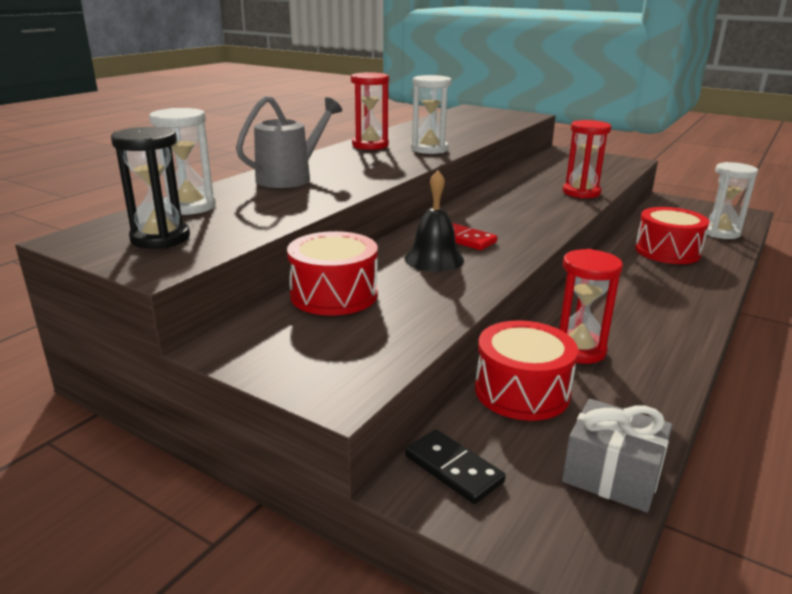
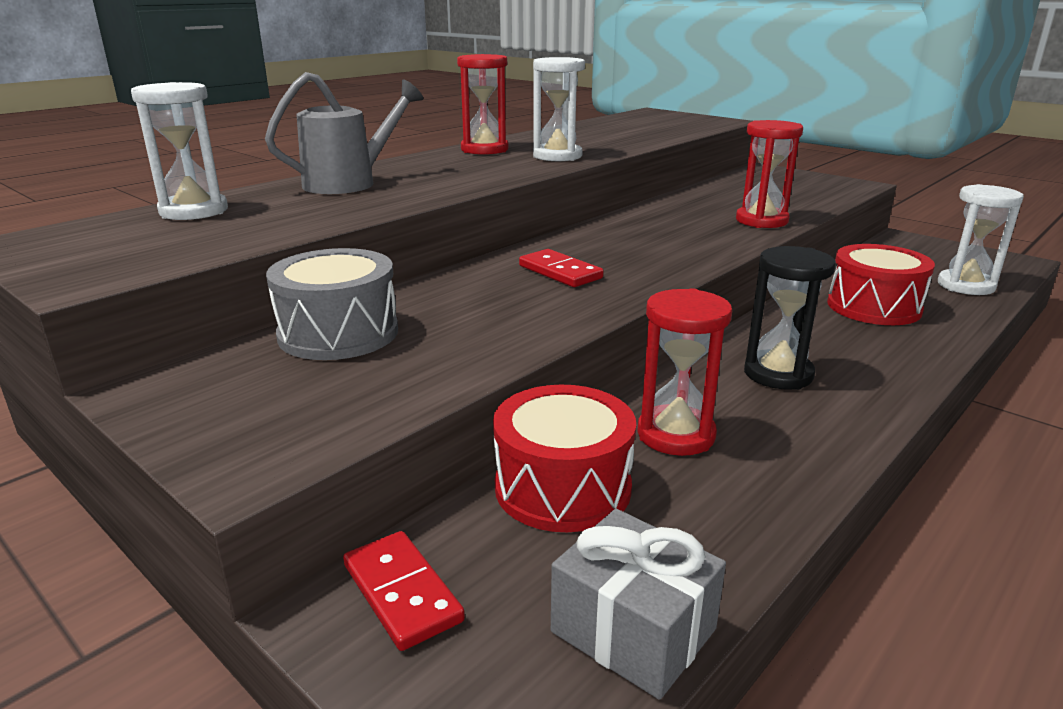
camera: 10 degrees right, 0 degrees up
black hourglass [111,127,190,249] -> black hourglass moved to [744,246,836,390]
red drum [287,231,378,316] -> grey drum [266,248,398,360]
black bell [404,170,464,272] -> none
black domino [405,429,506,504] -> red domino [343,531,465,651]

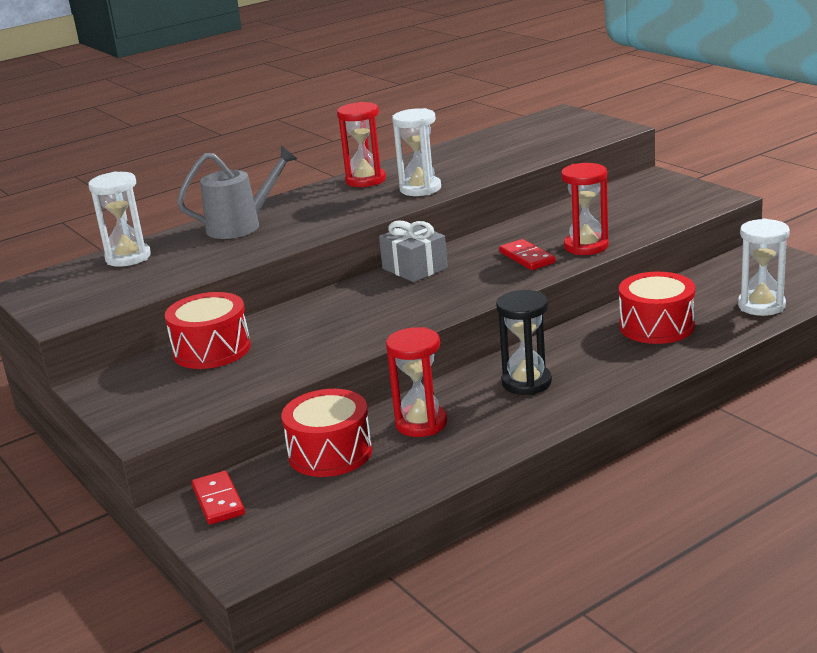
camera: 15 degrees right, 0 degrees up
grey drum [266,248,398,360] -> red drum [165,292,251,369]
red domino [519,249,604,287] -> red domino moved to [499,239,556,270]
grey gift [551,509,726,700] -> grey gift moved to [379,220,448,282]

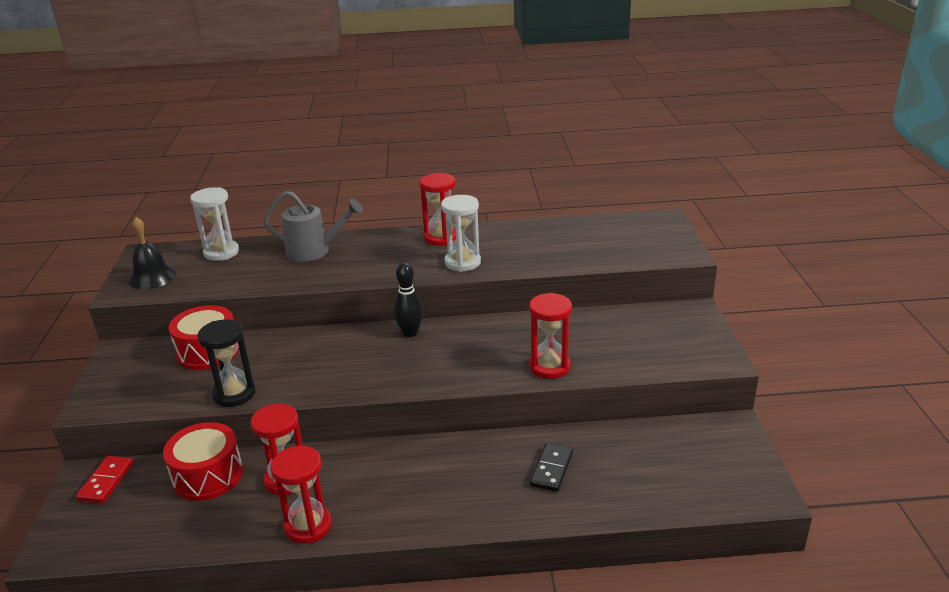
camera: 30 degrees right, 5 degrees up
grey gift [379,220,448,282] -> black bowling pin [394,263,423,337]
black hourglass [496,290,552,395] -> black hourglass moved to [197,319,255,407]
red domino [499,239,556,270] -> none
red drum [619,272,695,344] -> black domino [530,443,573,492]
white hourglass [738,218,790,316] -> none
none -> black bell [129,217,176,289]
none -> red hourglass [271,446,332,544]

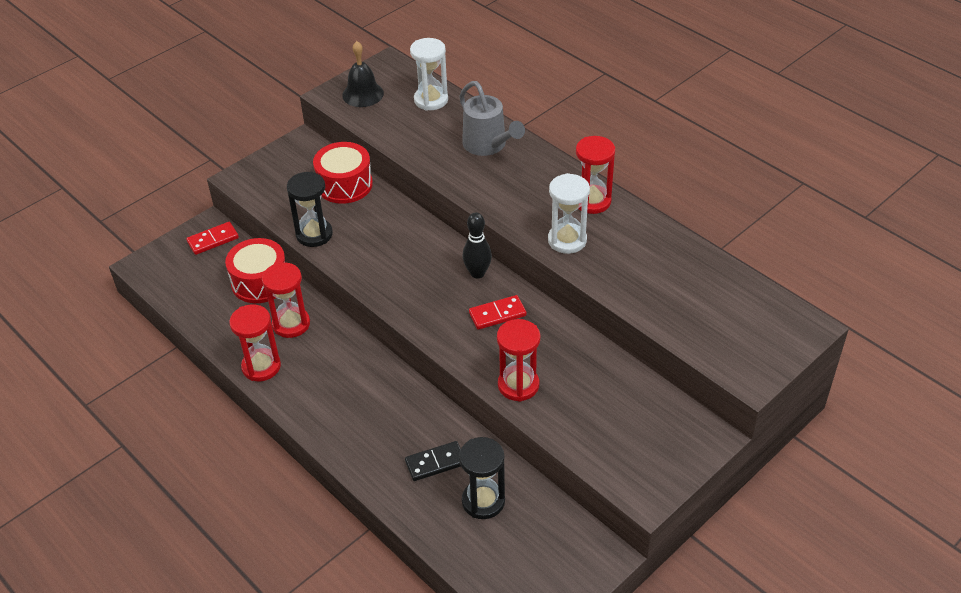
camera: 50 degrees right, 15 degrees up
none -> black hourglass [459,437,505,519]
none -> red domino [469,295,527,330]

